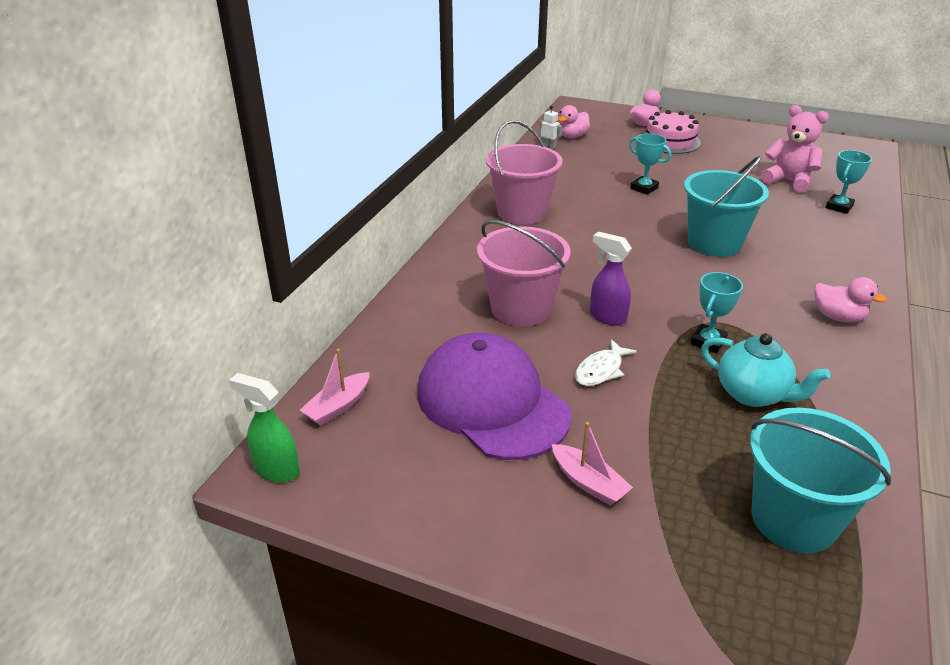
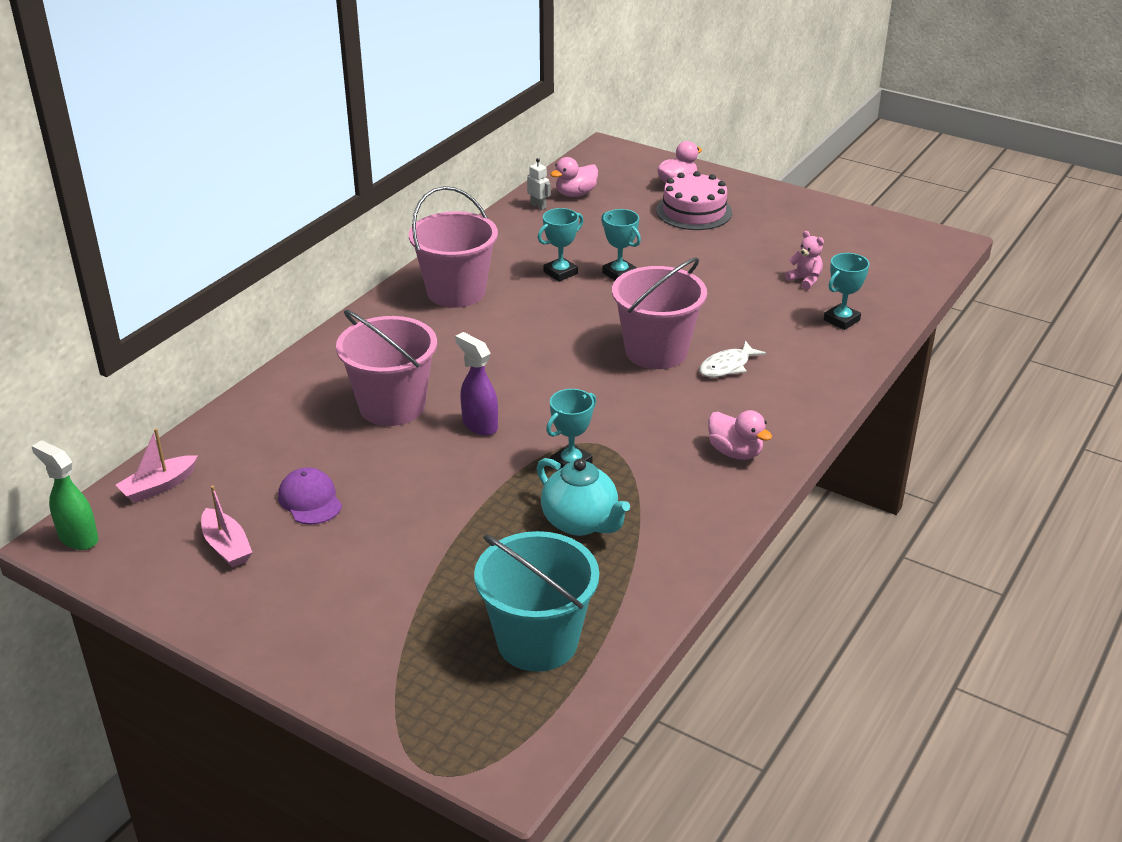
camera: 10 degrees right, 0 degrees up
purple cap [417,333,572,460] -> purple cap [278,467,342,525], size x0.44
pink boat [552,422,633,506] -> pink boat moved to [201,486,253,568]
white fish [575,339,637,386] -> white fish moved to [699,341,767,378]
turquoise bucket [684,156,769,257] -> pink bucket [612,257,707,369]
pink teddy bear [761,105,829,193] -> pink teddy bear [785,231,824,290], size x0.55
none -> turquoise trophy [538,208,584,282]

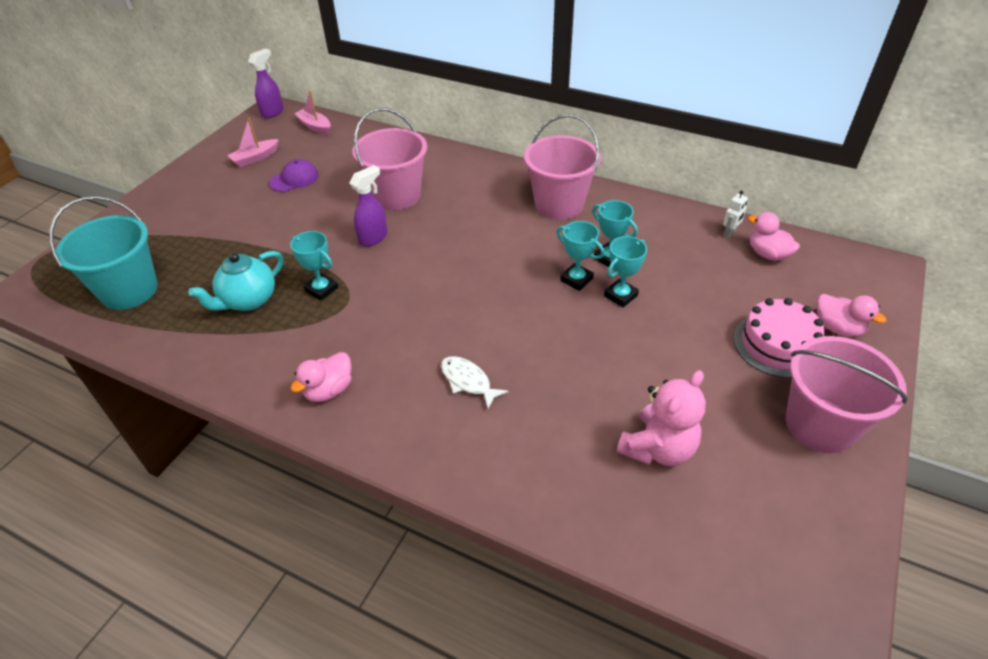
camera: 85 degrees right, 10 degrees up
green spray bottle [31,440,99,550] -> purple spray bottle [248,48,283,118]
pink bucket [612,257,707,369] -> pink bucket moved to [786,336,908,453]
pink teddy bear [785,231,824,290] -> pink teddy bear [617,370,706,466], size x1.81
turquoise trophy [824,253,869,330] -> turquoise trophy moved to [557,221,604,291]

